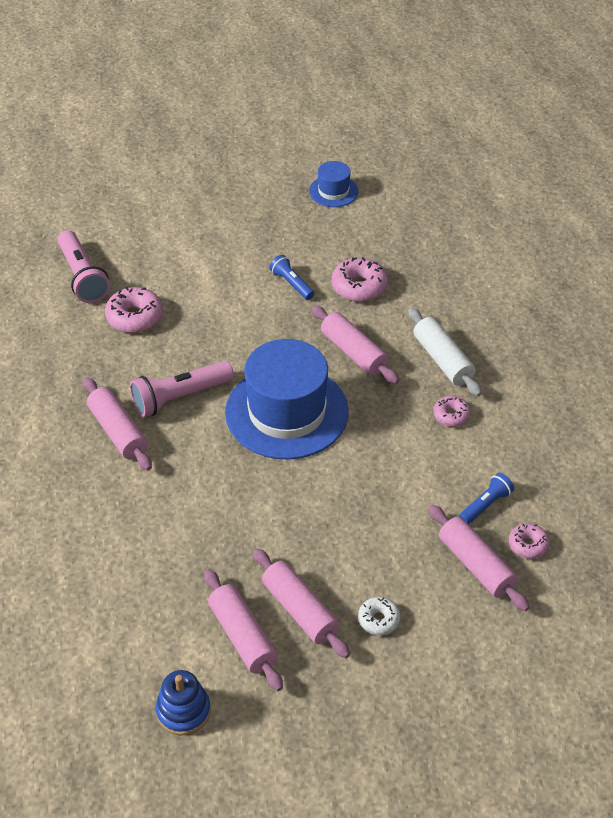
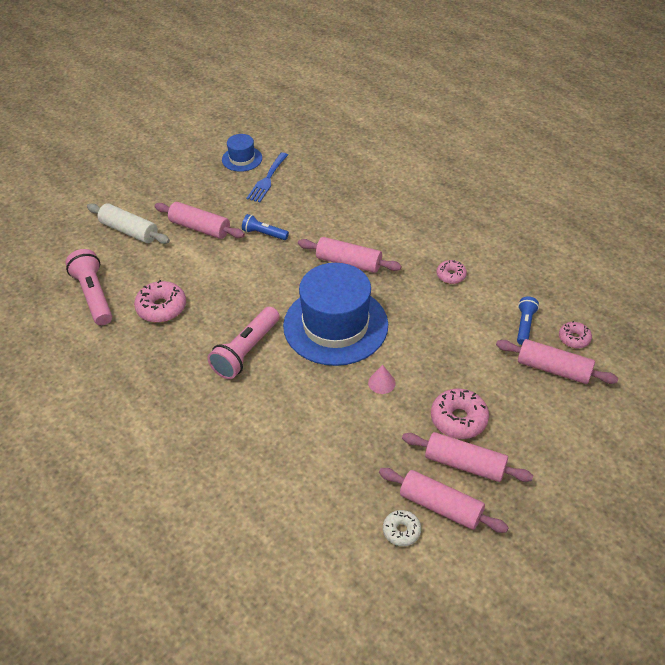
camera: 30 degrees left, 0 degrees up
pink flashlight [58,230,110,303] -> pink flashlight turned 150 degrees counterclockwise [65,249,112,325]
pink rolling pin [84,377,152,471] -> pink rolling pin moved to [154,202,245,239]
blue stacking toy [156,670,211,735] -> none
pink donut [331,257,388,302] -> pink donut moved to [431,388,489,439]
white donut [358,597,401,635] -> white donut moved to [383,510,421,546]
white rolling pin [408,308,482,397] -> white rolling pin moved to [87,203,170,244]
none -> blue fork [246,152,288,202]
none -> pink cone [368,365,396,394]

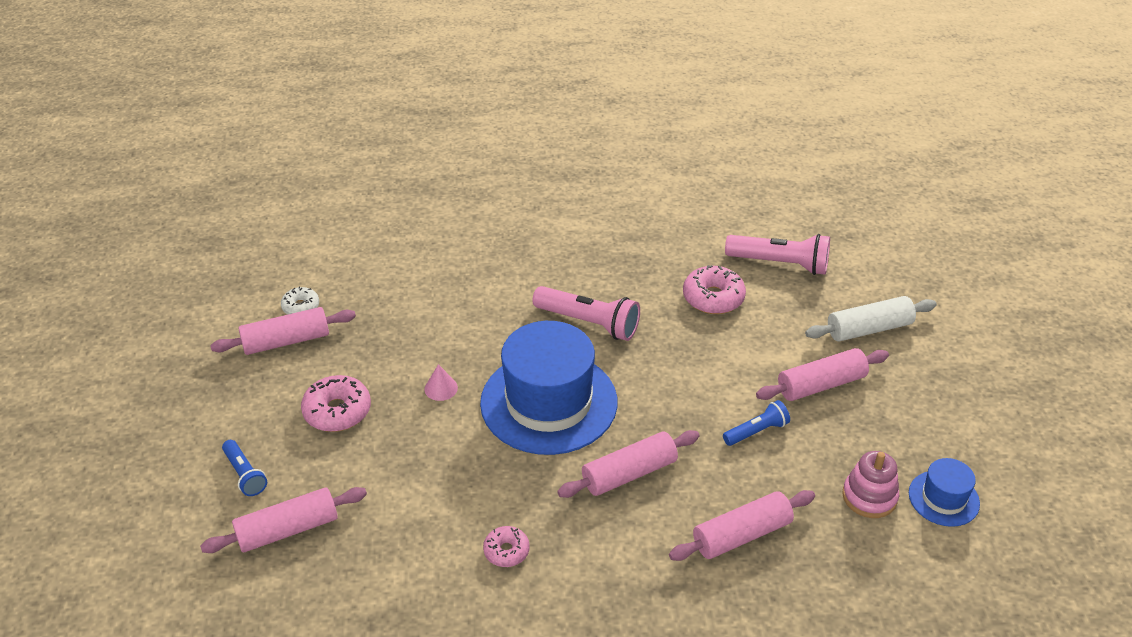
camera: 130 degrees right, 5 degrees down
pink flashlight [208,307,280,379] -> pink flashlight turned 135 degrees clockwise [532,286,640,341]
blue fork [246,152,288,202] -> pink stacking toy [842,451,899,518]
pink rolling pin [402,432,533,482] -> pink rolling pin moved to [669,490,815,561]
blue flashlight [517,297,539,345] -> blue flashlight moved to [222,440,267,496]
pink donut [559,321,592,348] -> none

